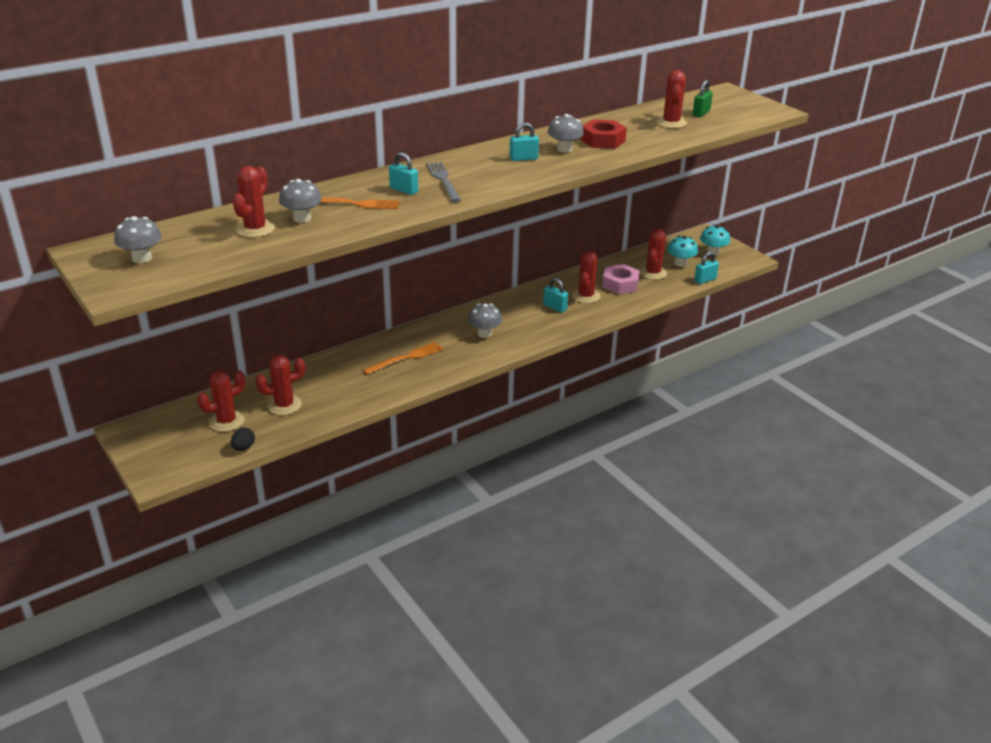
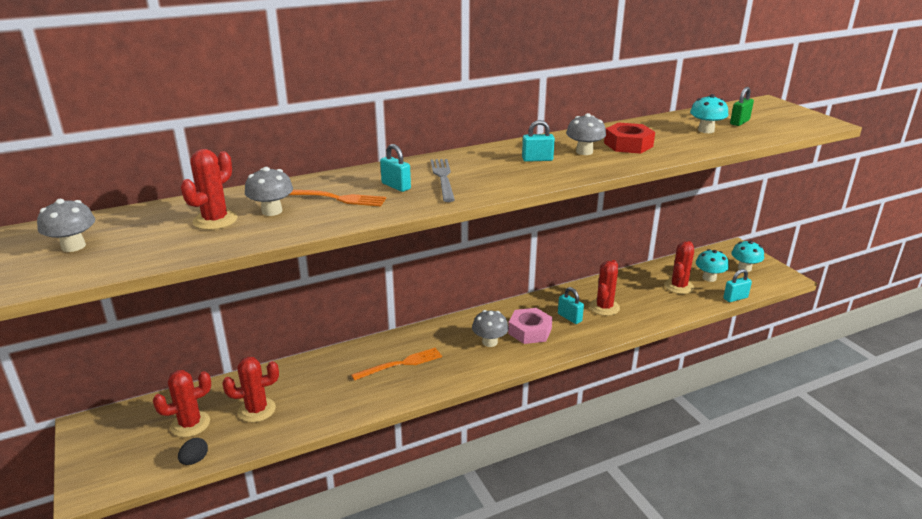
camera: 10 degrees right, 5 degrees down
pink nut [602,264,640,294] -> pink nut moved to [508,308,553,344]
red cactus [656,70,687,128] -> turquoise mushroom [690,94,728,133]

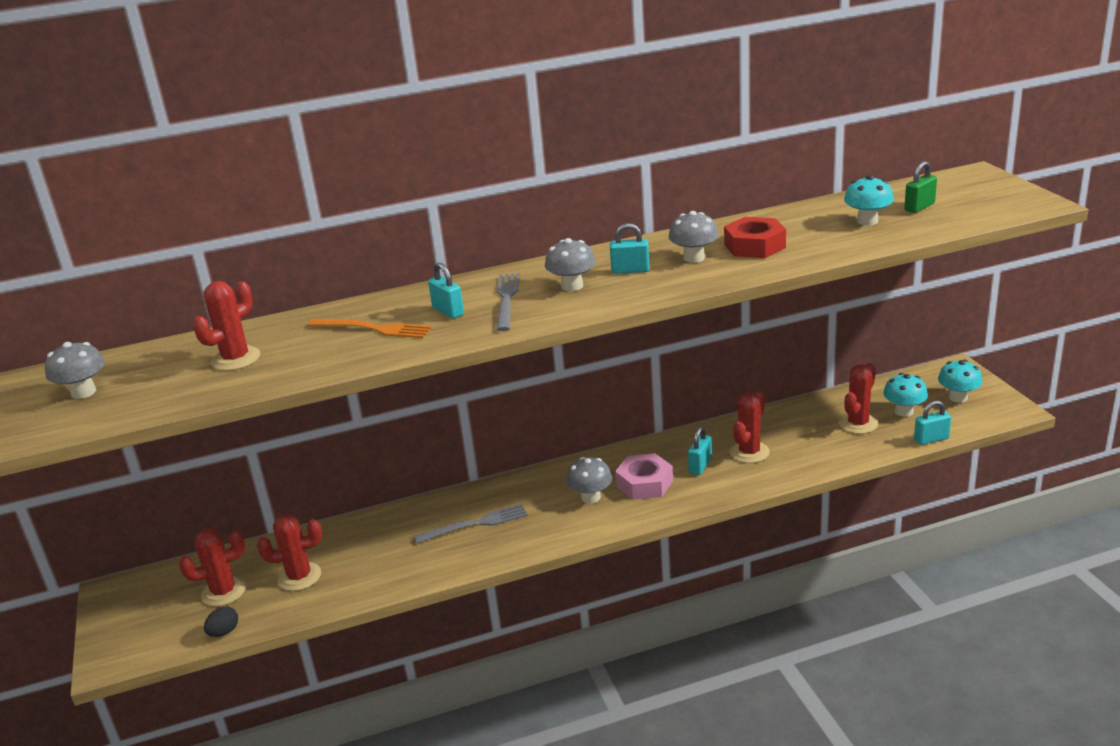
camera: 10 degrees right, 0 degrees up
grey mushroom [245,167,293,216] -> grey mushroom moved to [545,238,596,291]
orange fork [351,347,442,381] -> grey fork [414,504,528,543]
turquoise padlock [558,287,584,324] -> turquoise padlock turned 60 degrees clockwise [688,426,712,475]

